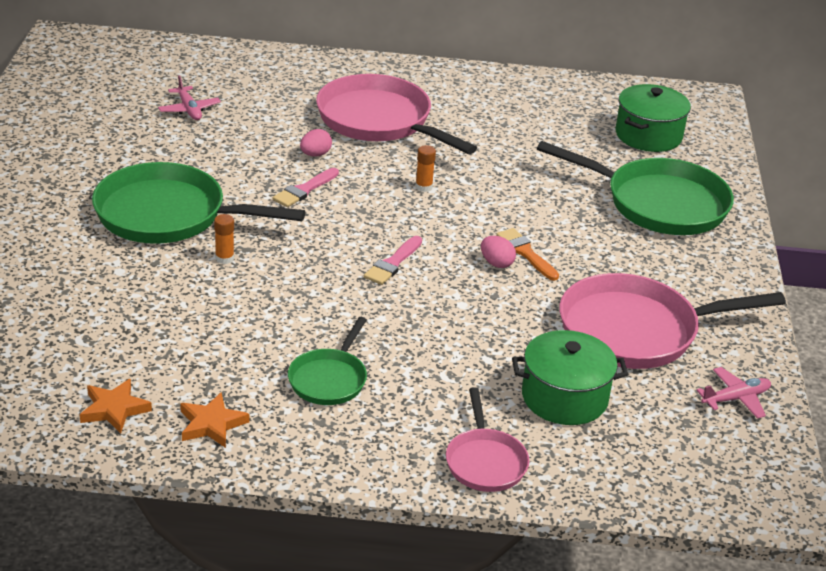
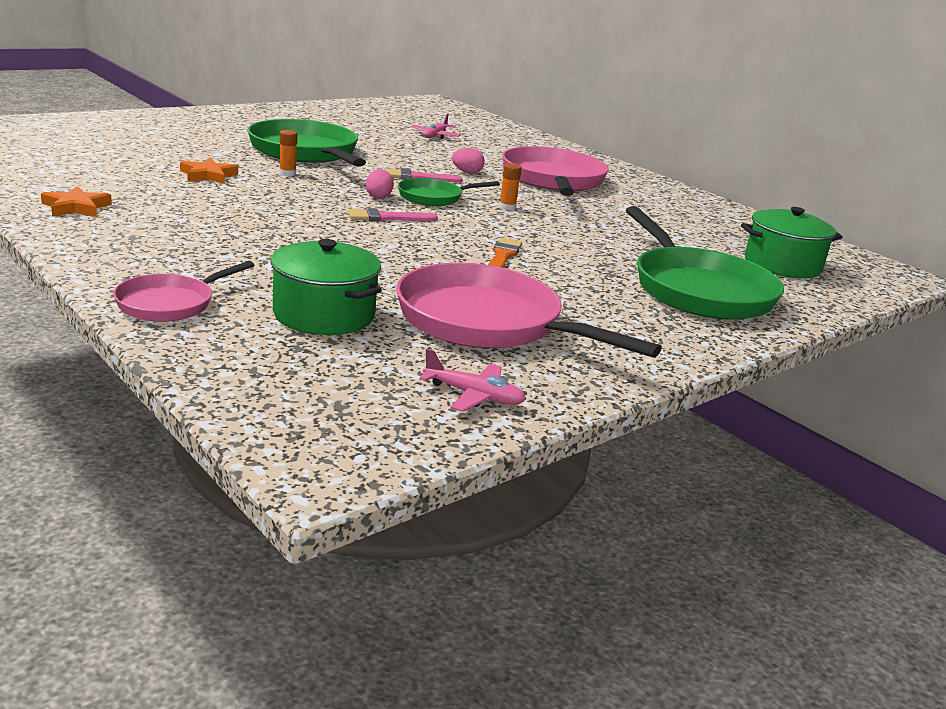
camera: 45 degrees right, 10 degrees down
orange star [80,379,152,434] -> orange star moved to [180,158,238,184]
green pan [288,317,367,405] -> green pan moved to [398,178,500,206]
pink egg [481,236,516,268] -> pink egg moved to [366,169,394,199]

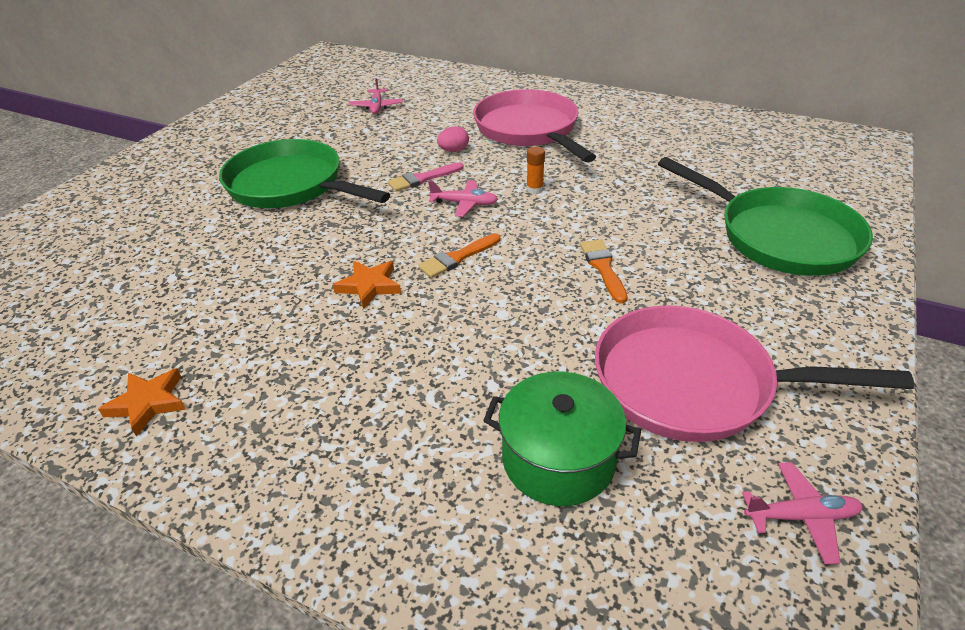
camera: 20 degrees left, 15 degrees up
pink pan [113,261,254,322] -> none
orange star [180,158,238,184] -> orange star moved to [333,261,401,309]
orange glue stick [279,130,298,176] -> none
pink brush [348,208,438,222] -> orange brush [418,233,500,278]
pink egg [366,169,394,199] -> none
green pan [398,178,500,206] -> pink plane [428,180,498,217]
green pot [741,207,842,278] -> none

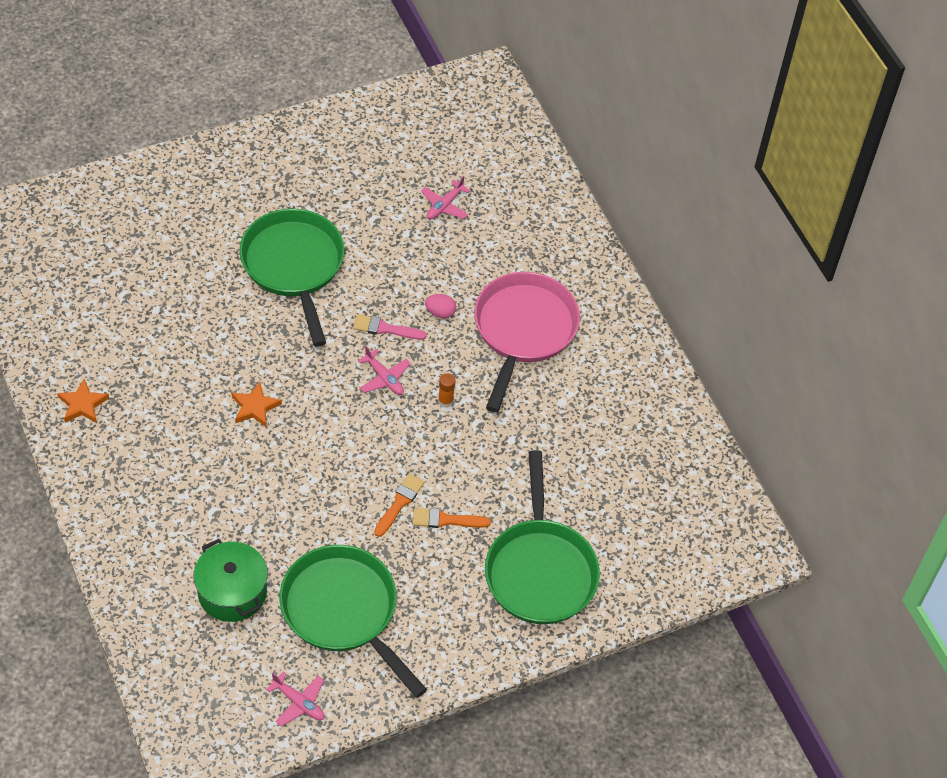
camera: 35 degrees right, 15 degrees up
orange brush [418,233,500,278] -> orange brush moved to [413,508,491,528]
pink pan [595,305,914,442] -> green pan [279,545,427,698]

